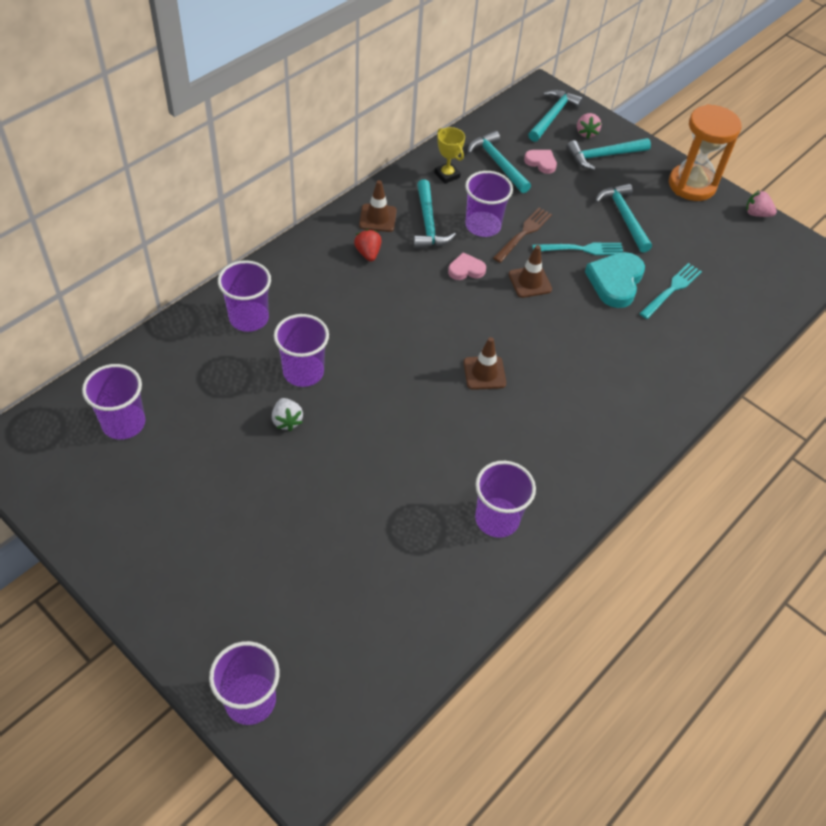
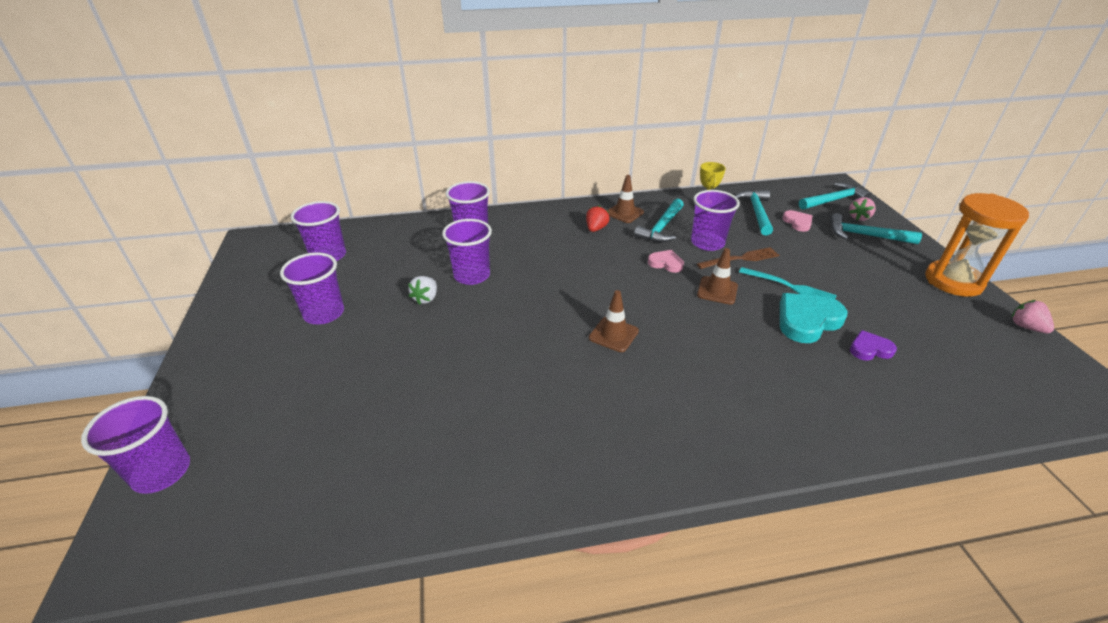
camera: 40 degrees right, 15 degrees down
purple cup [475,461,536,538] -> purple cup moved to [280,252,344,324]
turquoise hammer [595,183,652,253] -> none
turquoise fork [639,263,702,319] -> purple heart [850,330,897,361]

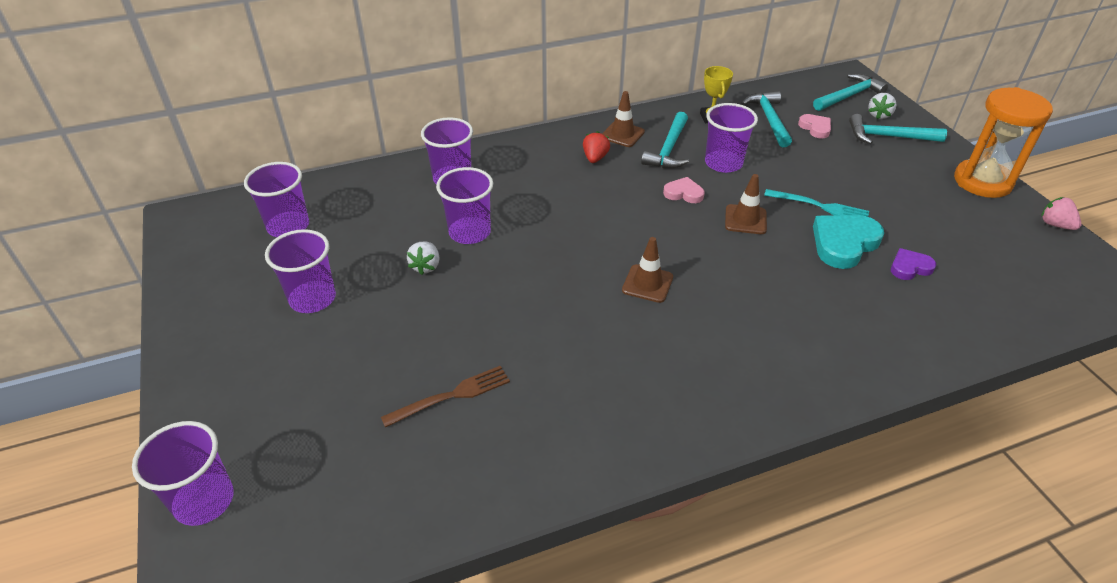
camera: 10 degrees left, 5 degrees up
brown fork [697,247,779,269] -> brown fork moved to [381,366,510,428]
pink strawberry [849,197,876,221] -> white strawberry [868,93,897,119]

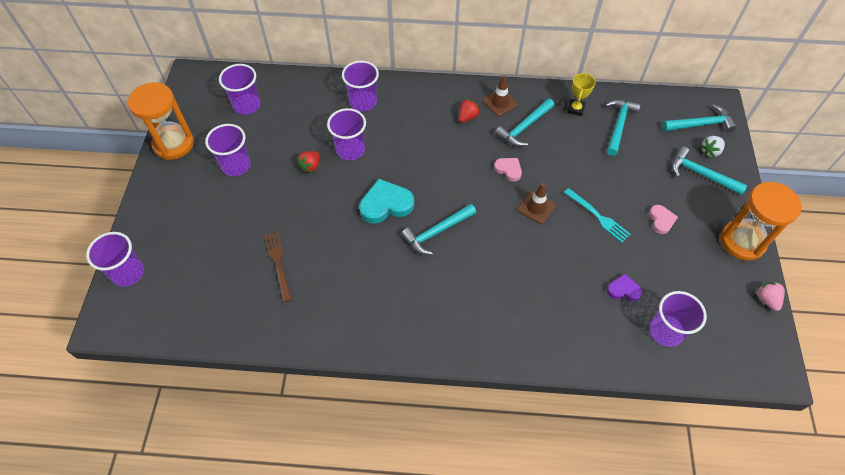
camera: 25 degrees right, 15 degrees up
brown fork [381,366,510,428] -> brown fork turned 105 degrees counterclockwise [264,231,292,302]
white strawberry [407,241,440,275] -> red strawberry [297,151,320,173]
brown traffic cone [622,237,673,303] -> turquoise hammer [401,204,476,255]
purple cup [705,103,758,173] -> purple cup moved to [650,291,707,347]
pink heart [798,114,831,139] -> pink heart moved to [649,205,678,234]
turquoise heart [813,215,884,269] -> turquoise heart moved to [359,179,414,224]
none -> orange hourglass [128,82,194,160]

